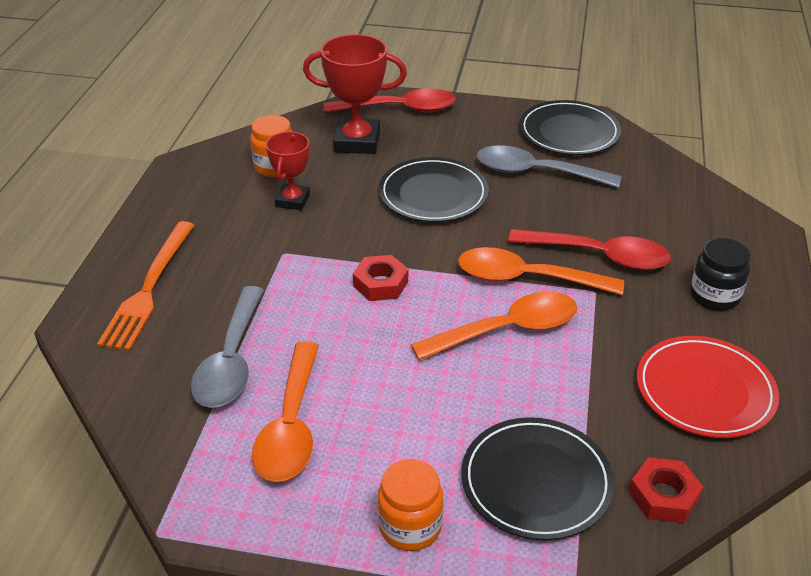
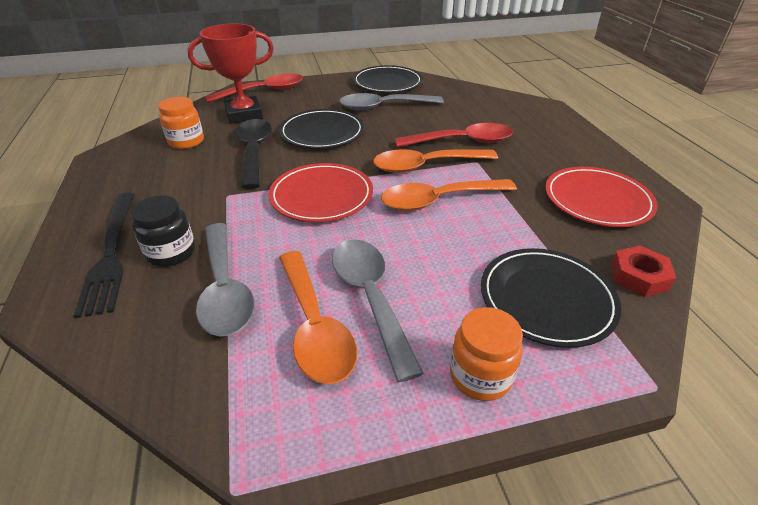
camera: 25 degrees left, 0 degrees up
orange fork [97,221,195,351] -> black fork [74,193,135,319]
red trophy [266,132,310,210] -> none
red nut [353,255,408,301] -> red plate [269,163,373,222]
orange spoon [410,291,577,360] -> orange spoon turned 150 degrees counterclockwise [381,179,517,211]
black jar [690,238,750,311] -> black jar moved to [130,195,195,267]
none -> black spoon [236,119,272,189]
none -> grey spoon [332,239,424,382]

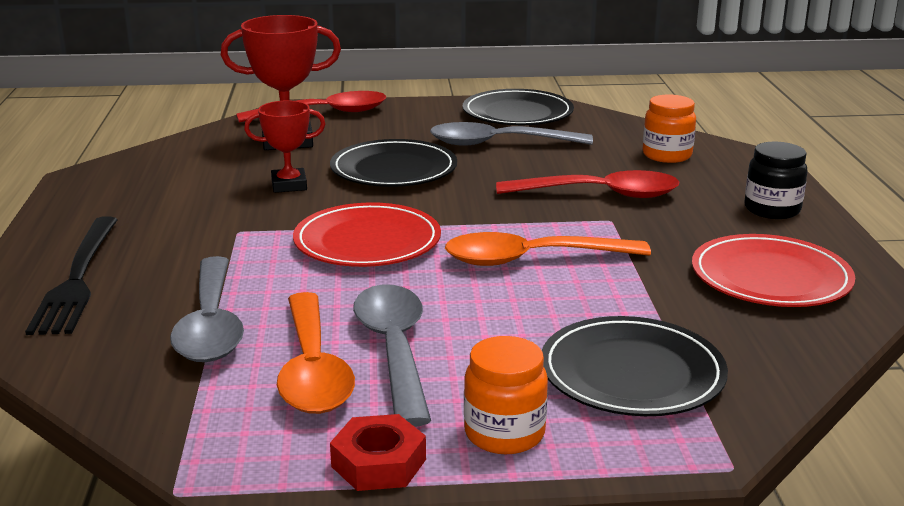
camera: 10 degrees right, 15 degrees down
black jar [130,195,195,267] -> black jar moved to [745,142,808,219]
orange jar [158,97,204,149] -> orange jar moved to [643,94,696,163]
black spoon [236,119,272,189] -> red trophy [244,100,325,193]
orange spoon [373,149,498,173] -> none
red nut [611,246,677,297] -> red nut moved to [330,414,426,491]

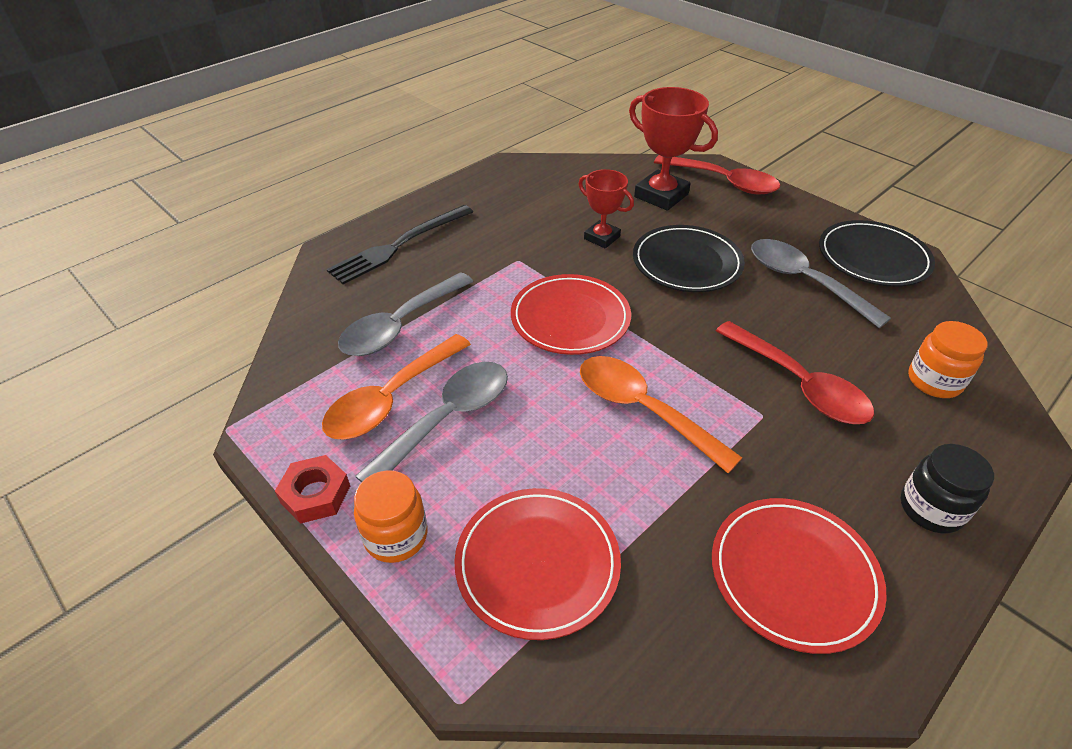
camera: 50 degrees right, 20 degrees up
black plate [542,316,728,416] -> red plate [454,488,621,640]

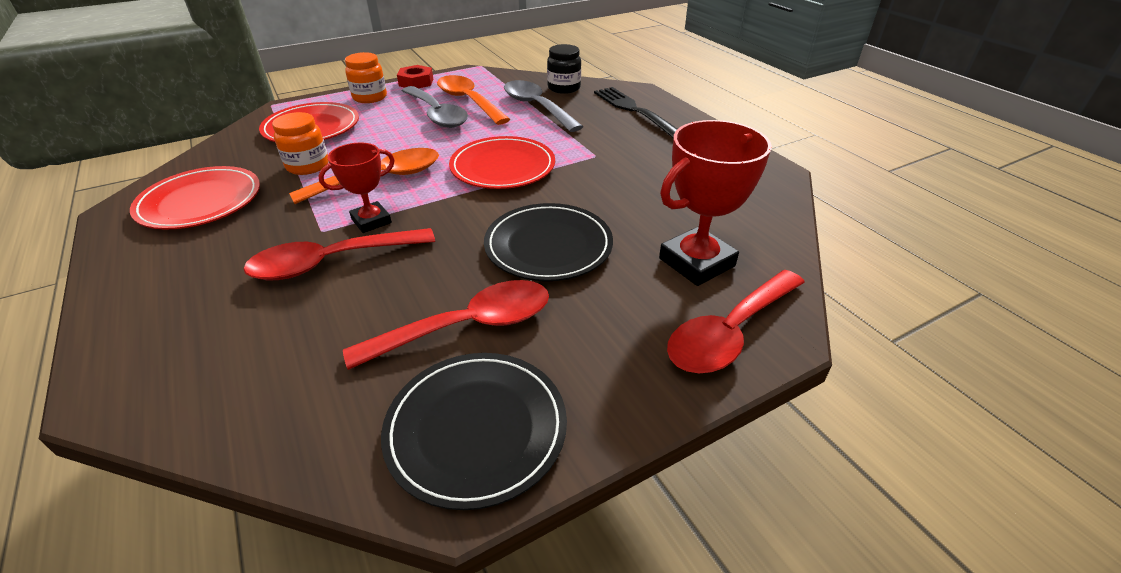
camera: 105 degrees right, 5 degrees down
red trophy [579,169,634,248] -> red trophy moved to [318,143,395,233]
grey spoon [751,239,891,328] -> red spoon [343,280,549,370]
black jar [900,444,994,533] -> black jar moved to [547,44,581,94]
orange jar [908,321,988,398] -> orange jar moved to [272,112,329,175]

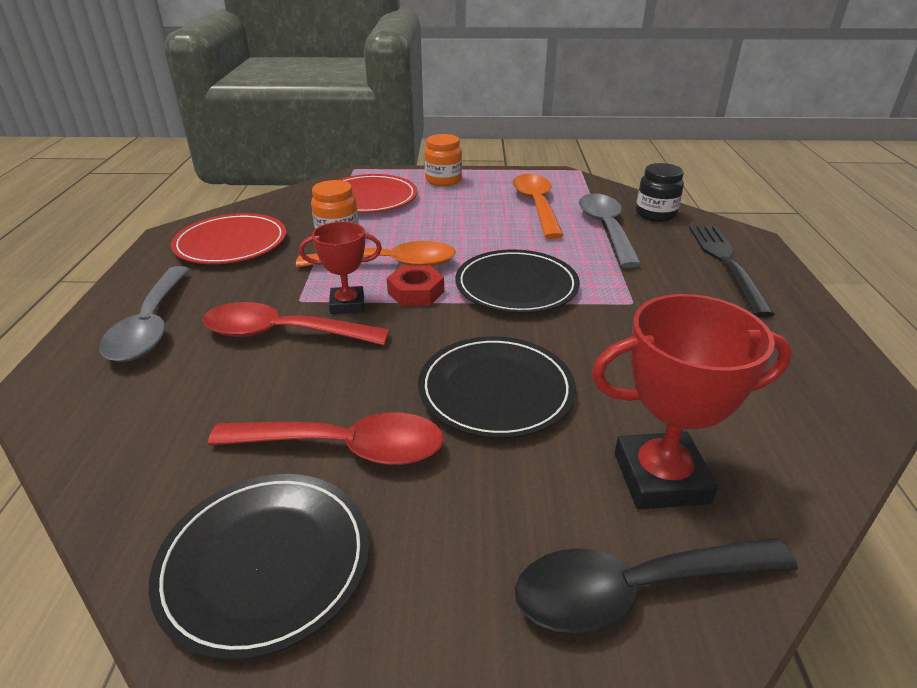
camera: 30 degrees right, 5 degrees down
red nut [397,65,433,89] -> red nut moved to [387,265,444,306]
grey spoon [402,86,468,128] -> grey spoon moved to [99,266,190,362]
red plate [449,136,555,189] -> black plate [455,249,580,314]
red spoon [667,270,805,373] -> black spoon [515,538,798,634]

